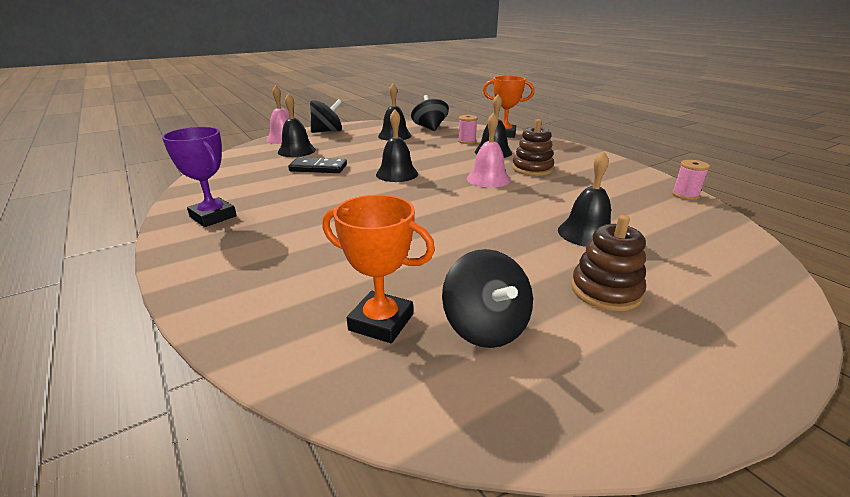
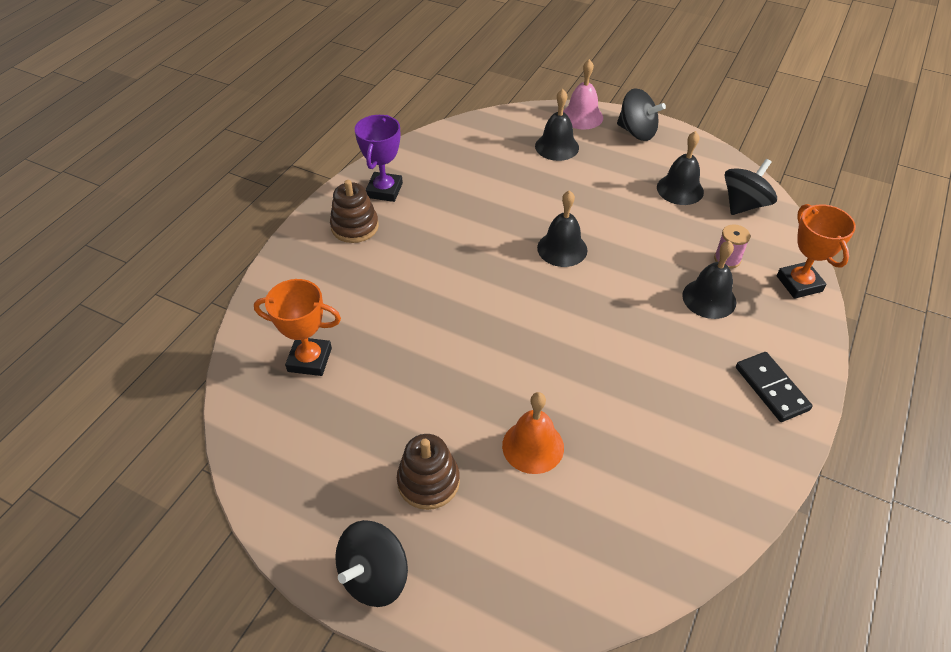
camera: 60 degrees right, 20 degrees up
black domino [288,157,347,173] -> black domino moved to [736,352,813,422]
orange trophy [322,195,435,343] -> orange trophy turned 75 degrees counterclockwise [254,279,341,376]
black spinning top [442,249,533,348] -> black spinning top moved to [335,520,408,607]
pink bell [467,112,511,188] -> none
brown stacking toy [512,119,554,176] -> brown stacking toy moved to [330,180,379,243]
black bell [558,151,611,247] -> orange bell [502,392,564,474]
pink spool [672,160,710,200] -> none

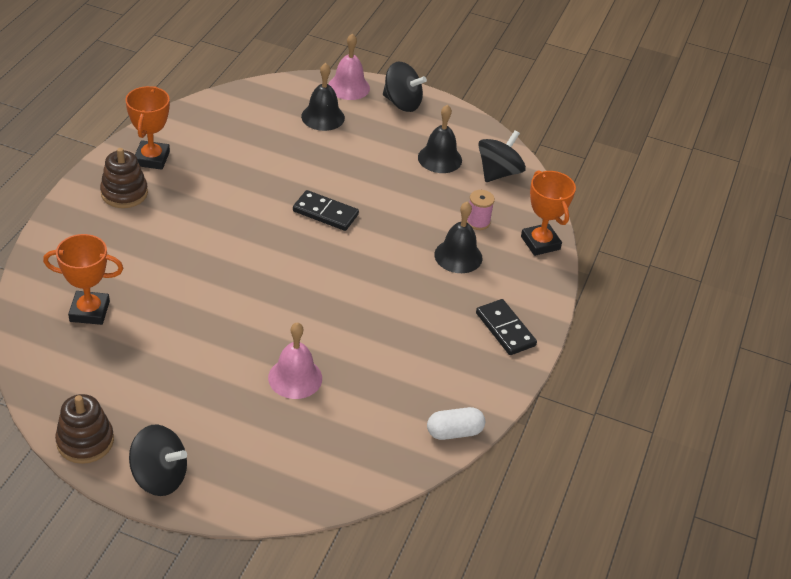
camera: 10 degrees left, 5 degrees down
black spinning top [335,520,408,607] -> black spinning top turned 105 degrees counterclockwise [129,424,187,496]
purple trophy [355,115,403,202] -> orange trophy [125,86,170,170]
brown stacking toy [397,434,460,510] -> brown stacking toy moved to [55,394,114,464]
orange bell [502,392,564,474] -> pink bell [268,322,322,399]
black bell [537,190,587,267] -> black domino [293,190,359,231]
none -> white capsule [427,407,485,440]

